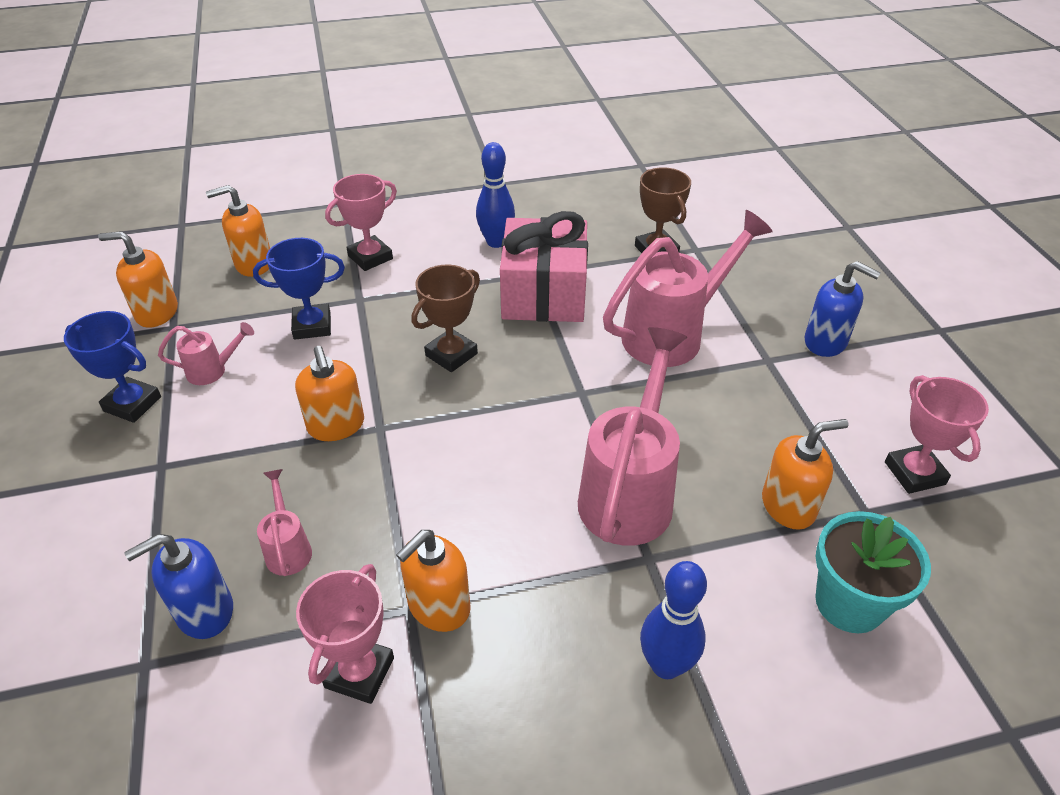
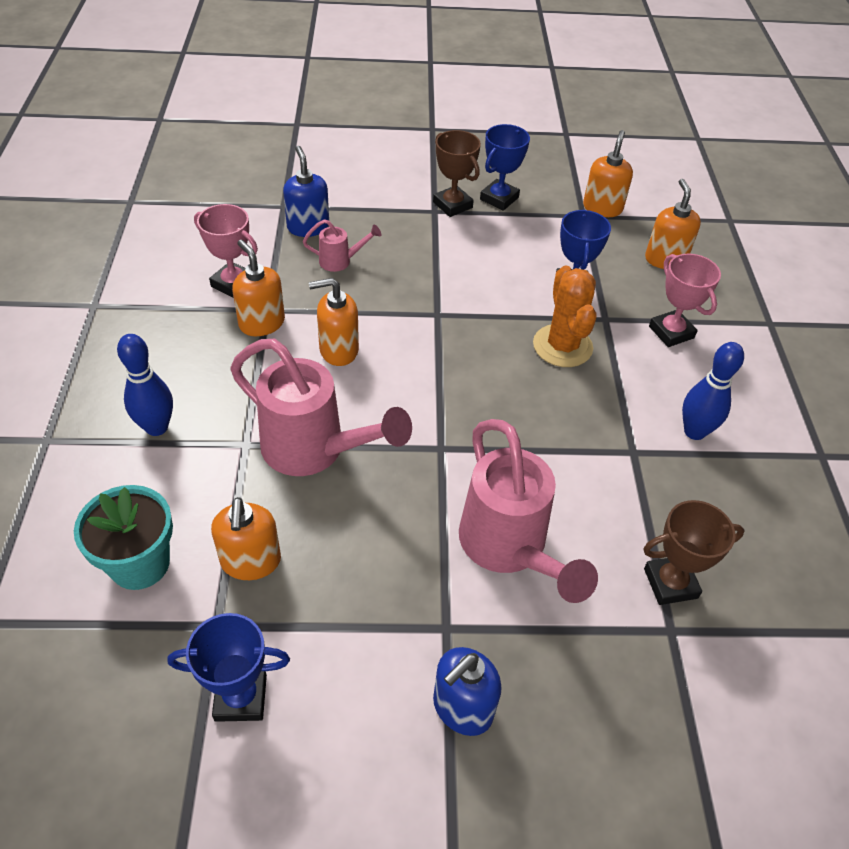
camera: 100 degrees right, 5 degrees up
pink watering can [158,322,254,385] -> none
orange soap dispenser [295,346,364,441] -> orange soap dispenser moved to [309,278,359,366]
brown trophy [411,264,480,372] -> brown trophy moved to [433,130,481,217]
pink gift [500,211,588,322] -> none
pink trophy [885,375,989,494] -> blue trophy [168,613,290,722]
none -> orange cactus [533,266,597,367]

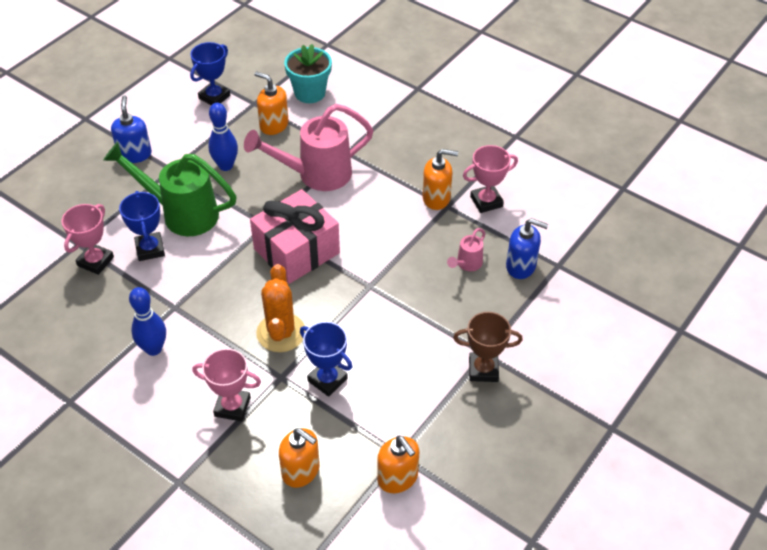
camera: 130 degrees right, 0 degrees up
blue bowling pin [117,334,173,436] -> blue bowling pin moved to [209,103,238,171]
orange soap dispenser [309,278,359,366] -> none
pink watering can [459,419,598,603] -> green watering can [103,142,237,236]
blue trophy [480,124,530,211] -> blue trophy moved to [119,191,165,261]
orange cactus [533,266,597,367] -> orange cactus turned 60 degrees clockwise [256,264,306,352]
brown trophy [643,500,745,605] -> pink trophy [61,204,114,275]
none -> pink gift [250,189,340,284]

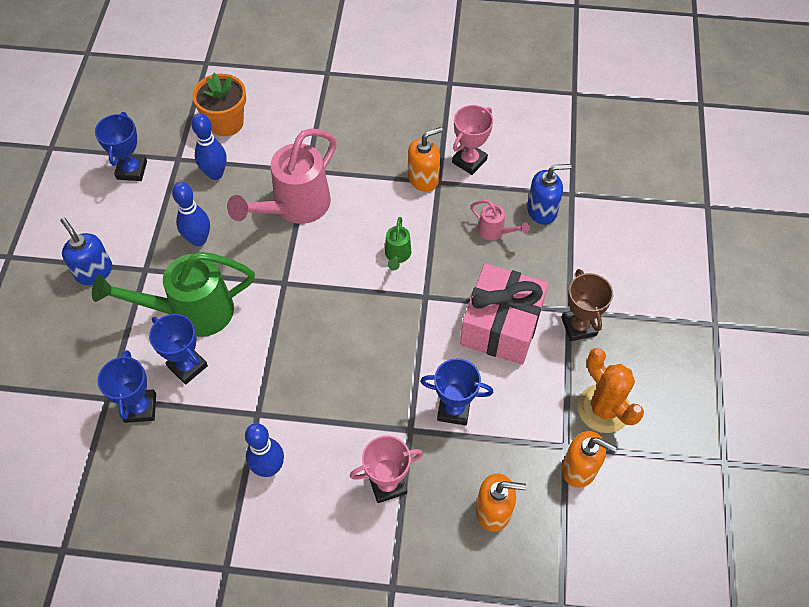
camera: 30 degrees left, 10 degrees up
pink trophy [61,204,114,275] -> blue trophy [98,350,156,423]
pink gift [250,189,340,284] -> pink gift moved to [460,263,548,365]
orange soap dispenser [254,71,289,135] -> blue bowling pin [191,113,227,180]
orange cactus [256,264,306,352] -> orange cactus moved to [578,348,644,433]
turquoise flower pot [284,44,332,103] -> orange flower pot [192,73,246,136]
pink watering can [447,228,485,271] -> pink watering can turned 60 degrees counterclockwise [471,200,530,240]
brown trophy [453,312,523,382] -> brown trophy turned 75 degrees counterclockwise [561,269,613,341]
none -> green watering can [385,217,411,270]

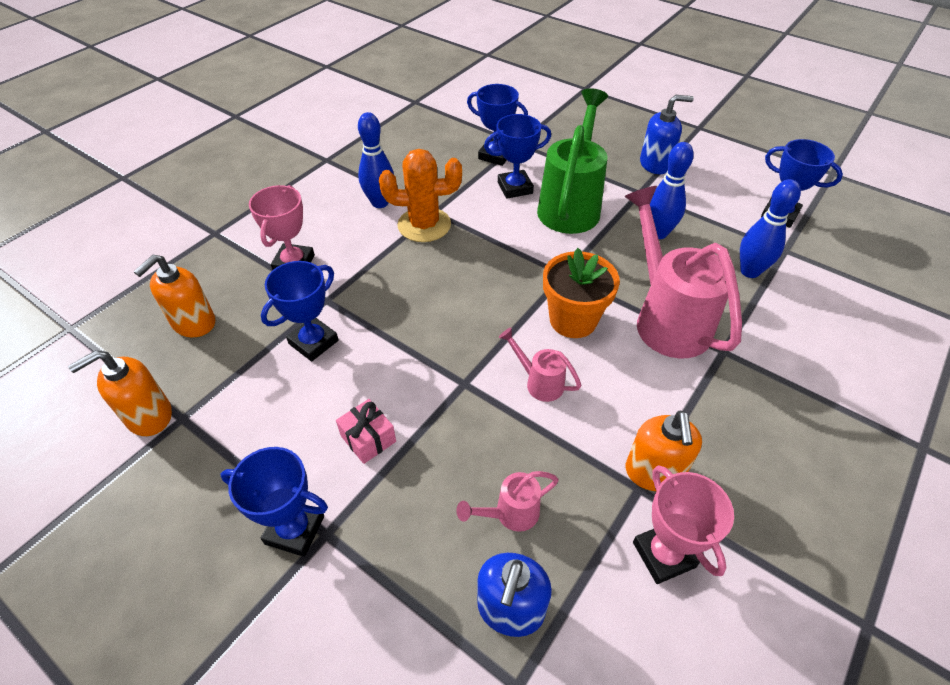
camera: 120 degrees right, 10 degrees down
orange flower pot [192,73,246,136] -> orange flower pot moved to [543,248,620,338]
green watering can [385,217,411,270] -> pink watering can [499,328,581,402]
pink gift [460,263,548,365] -> pink gift [336,399,396,464], size x0.42
brown trophy [561,269,613,341] -> blue trophy [221,447,328,557]
orange cactus [578,348,644,433] -> orange cactus moved to [379,149,462,242]

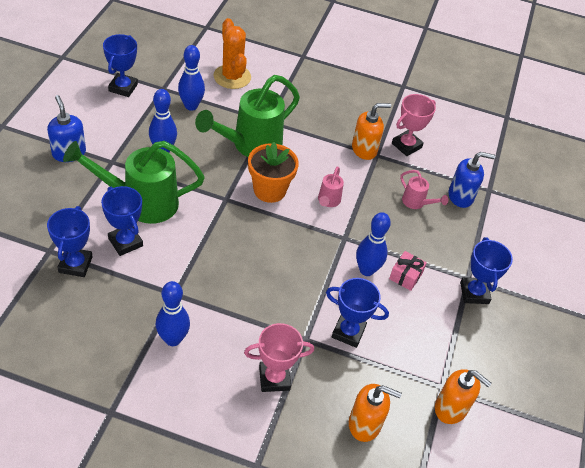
camera: 115 degrees left, 0 degrees up
orange cactus [379,149,462,242] -> orange cactus moved to [213,18,251,89]
pink watering can [625,186,742,359] -> green watering can [195,75,300,157]
none -> blue bowling pin [356,212,391,276]

